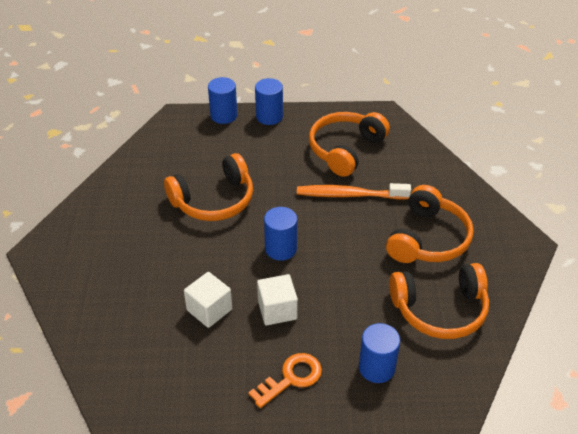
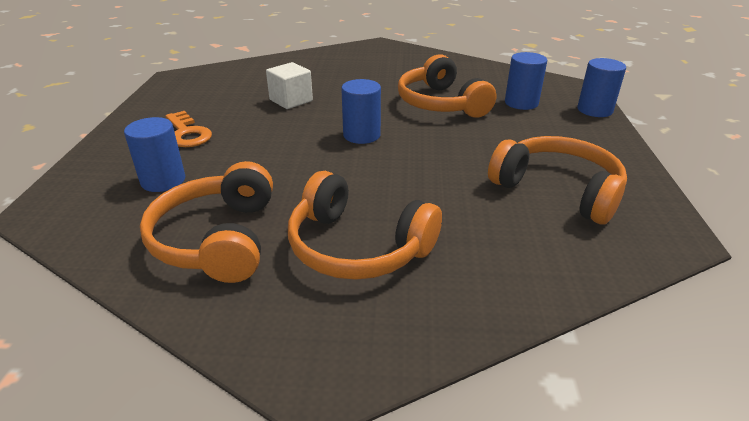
camera: 95 degrees right, 10 degrees down
blue cylinder [255,78,283,125] -> blue cylinder moved to [505,52,547,110]
white cube [257,274,298,325] -> none
orange toothbrush [297,183,411,200] -> none

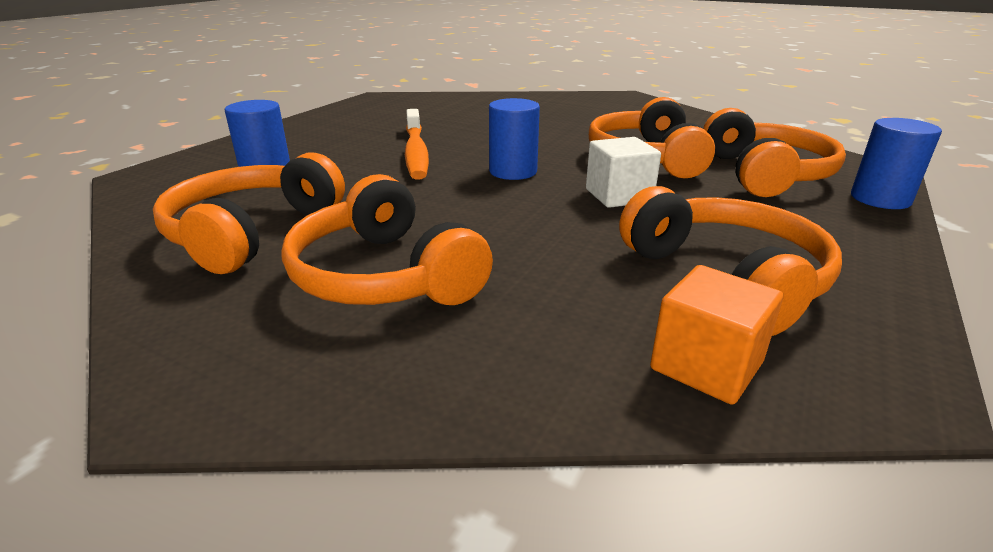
camera: 25 degrees right, 5 degrees down
orange key [165,111,212,147] -> none
white cube [266,62,313,109] -> white cube moved to [586,137,661,208]
blue cylinder [505,52,547,110] -> orange headphones [703,108,846,197]
none -> orange toothbrush [405,109,429,180]
none -> orange cube [650,265,783,405]

